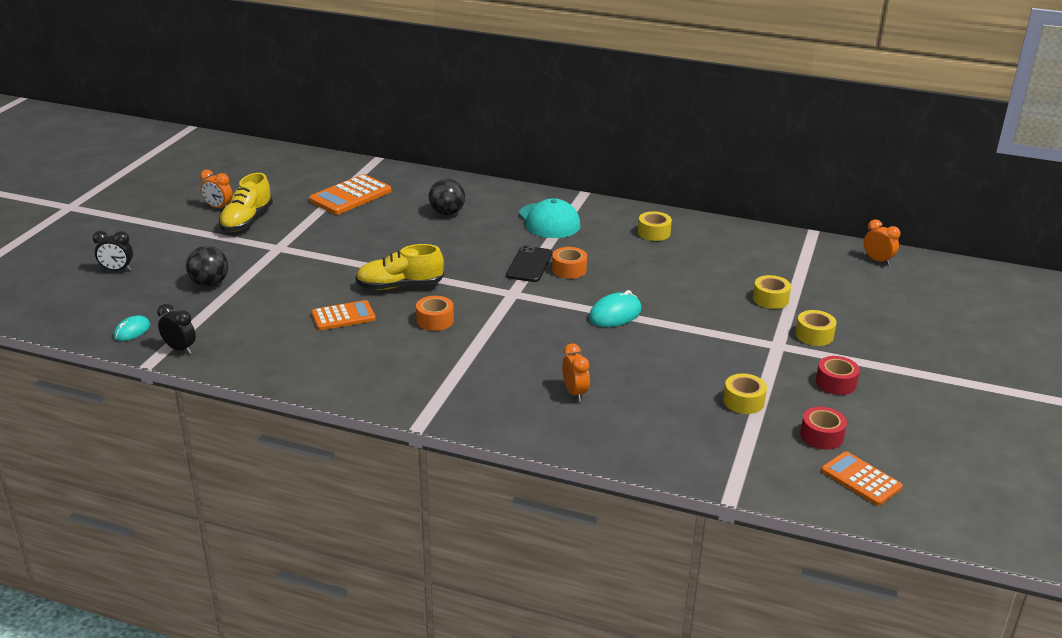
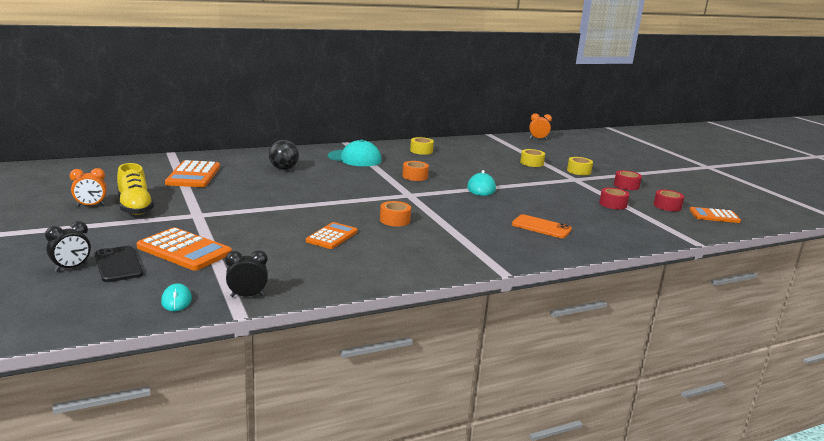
camera: 45 degrees left, 10 degrees down
black ball [186,246,228,287] -> orange calculator [137,227,232,271]
yellow shoe [356,244,444,290] -> none
black phone [506,245,552,282] -> black phone moved to [95,246,143,282]
orange clock [562,343,589,402] -> orange phone [512,214,572,238]
yellow tape [723,373,767,414] -> red tape [599,187,629,210]

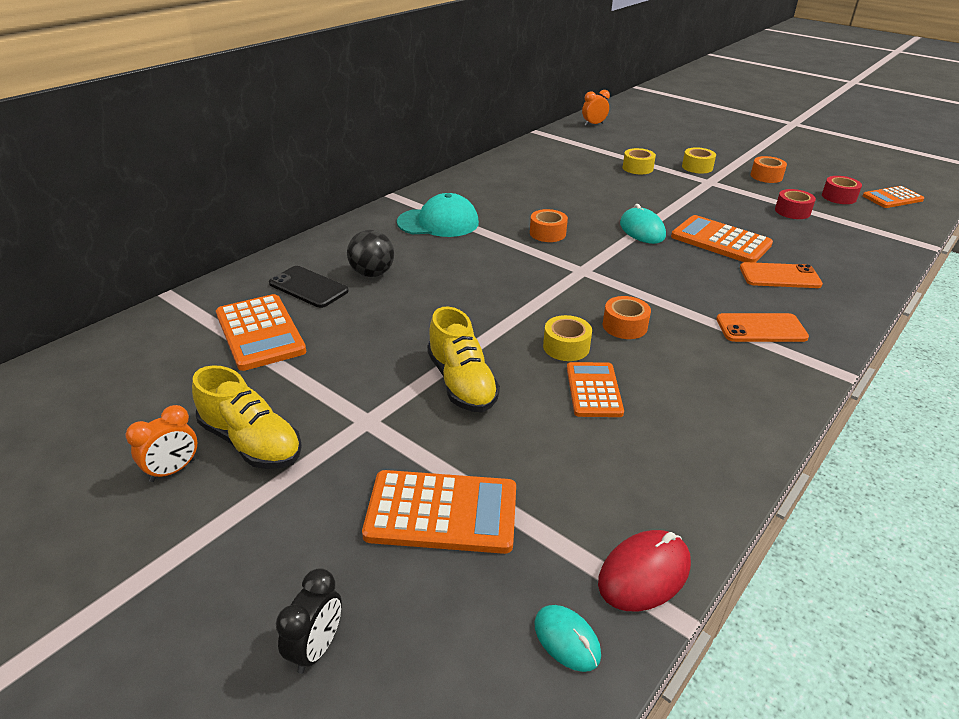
camera: 25 degrees left, 15 degrees up
black phone [95,246,143,282] -> black phone moved to [269,266,349,308]
black clock [225,250,268,297] -> red mouse [598,530,691,612]
yellow tape [410,137,434,155] -> yellow tape moved to [543,315,592,361]
red tape [614,170,642,190] -> orange tape [750,156,787,183]
none -> yellow shoe [427,306,500,412]
none -> orange calculator [671,215,773,263]
none -> orange phone [716,313,809,342]

